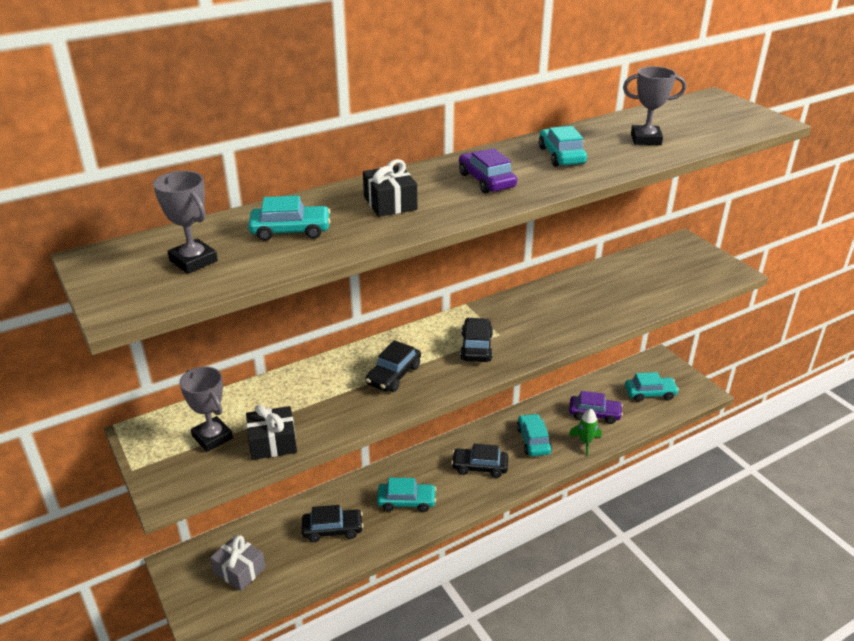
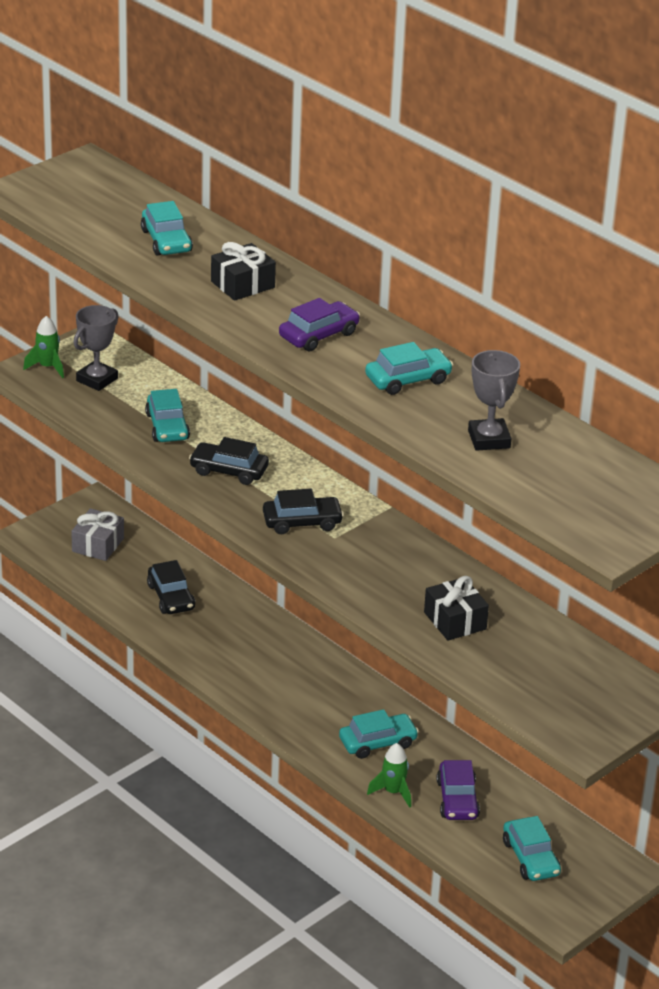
camera: 75 degrees right, 0 degrees up
grey trophy [153,171,218,274] -> none
black gift [246,404,297,460] -> black gift moved to [424,576,489,641]
turquoise car [377,478,436,512] -> turquoise car moved to [145,389,190,442]
black car [451,444,508,478] -> none
none -> green rocket [23,316,64,378]

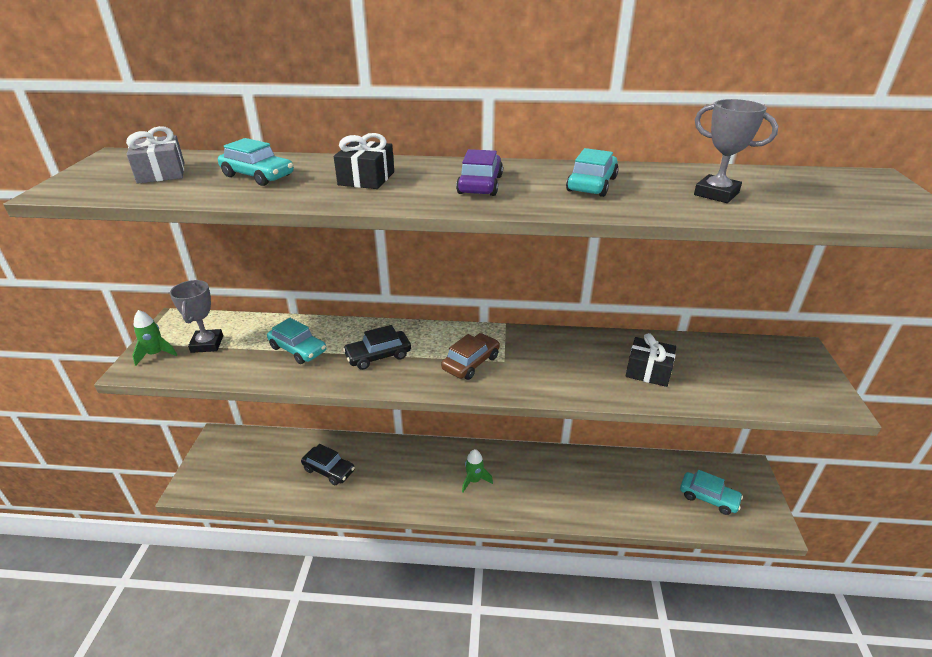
camera: 40 degrees left, 0 degrees up
grey gift [71,508,124,561] -> grey gift moved to [126,126,184,184]
black car [263,489,344,534] -> brown car [441,333,500,380]
turquoise car [339,709,419,759] -> none
green rocket [367,743,411,807] -> green rocket moved to [462,449,493,492]
purple car [437,760,480,820] -> none

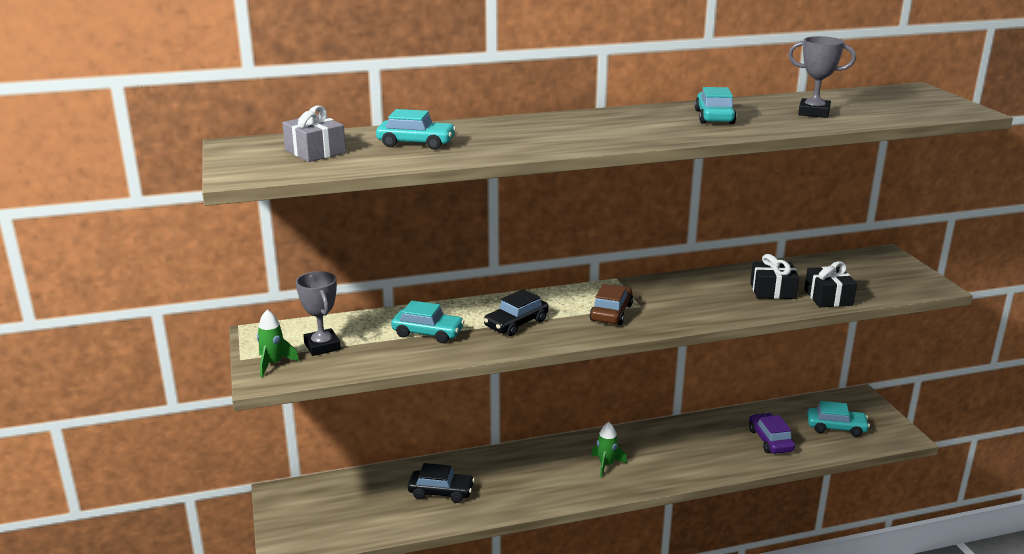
camera: 20 degrees left, 10 degrees down
black gift [334,133,394,189] -> black gift moved to [804,261,857,307]
purple car [456,149,503,196] -> purple car moved to [749,413,795,454]

